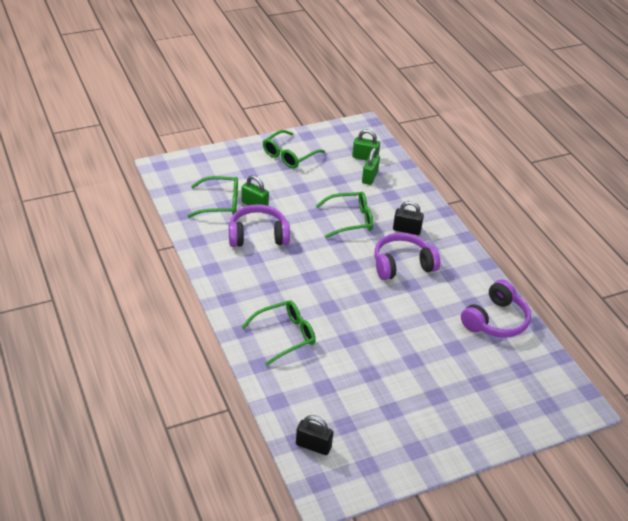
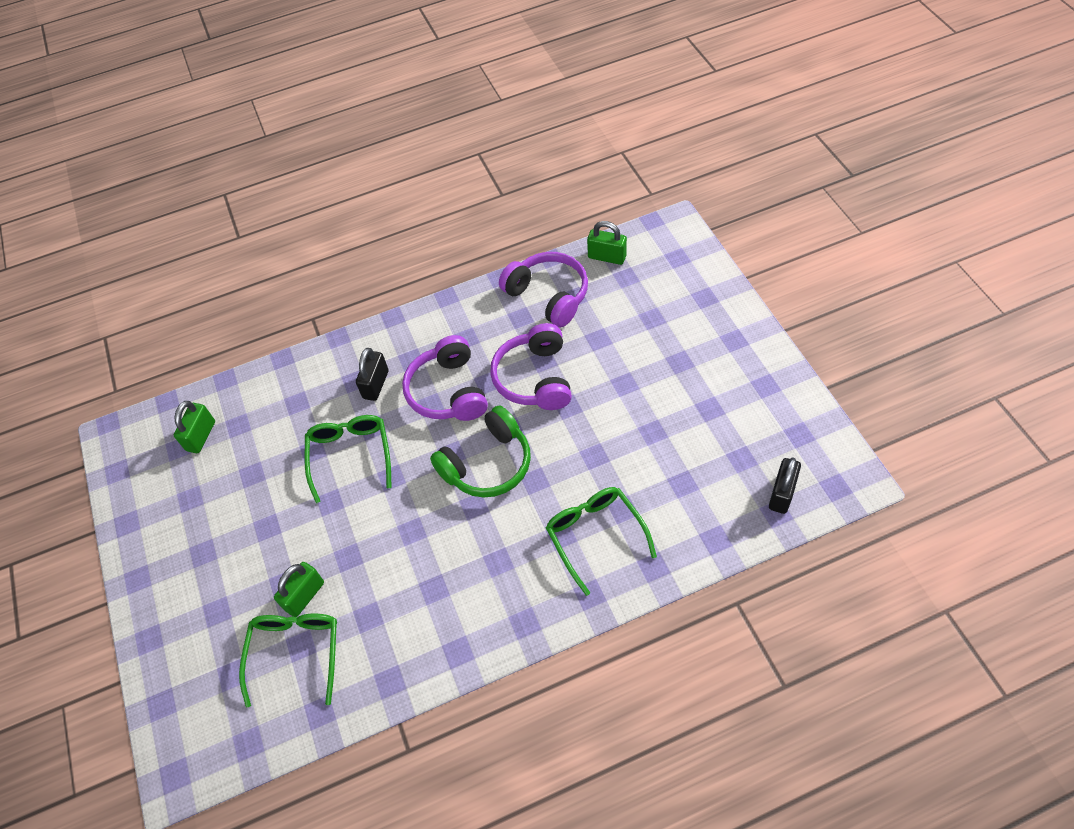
camera: 80 degrees left, 15 degrees up
purple headphones [229,204,290,247] -> purple headphones moved to [490,323,572,410]
green glasses [263,130,325,168] -> none
green padlock [362,148,380,185] -> green padlock moved to [587,221,627,265]
none -> green headphones [430,405,531,498]

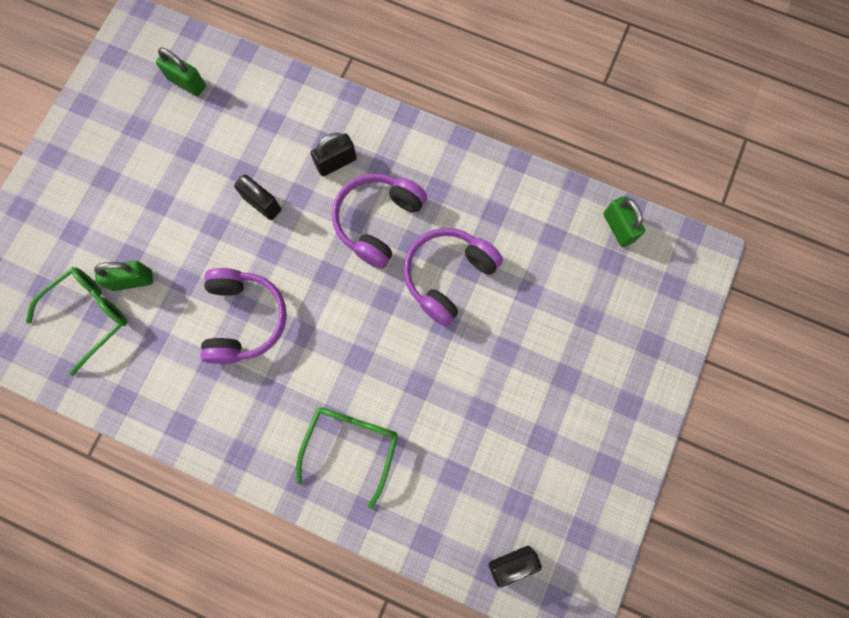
camera: 40 degrees right, 20 degrees up
green padlock [174,401,215,453] -> green padlock turned 60 degrees clockwise [156,48,206,96]
green glasses [305,415,392,503] -> black padlock [234,174,281,220]
green headphones [430,405,531,498] -> none
purple headphones [499,252,588,327] -> purple headphones moved to [200,268,287,364]

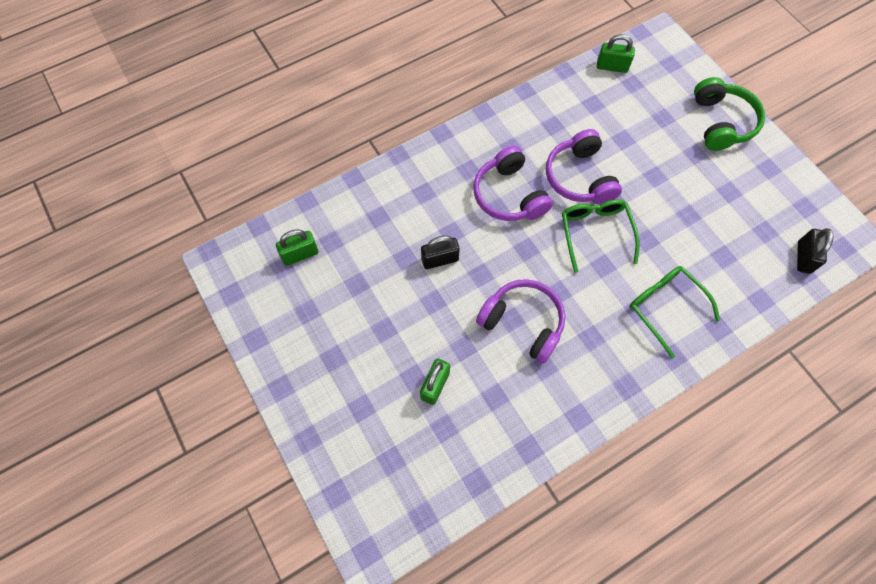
camera: 55 degrees left, 10 degrees down
green glasses [26,267,127,376] -> green glasses moved to [562,199,640,273]
black padlock [311,133,357,176] -> none
none -> green headphones [694,77,765,151]

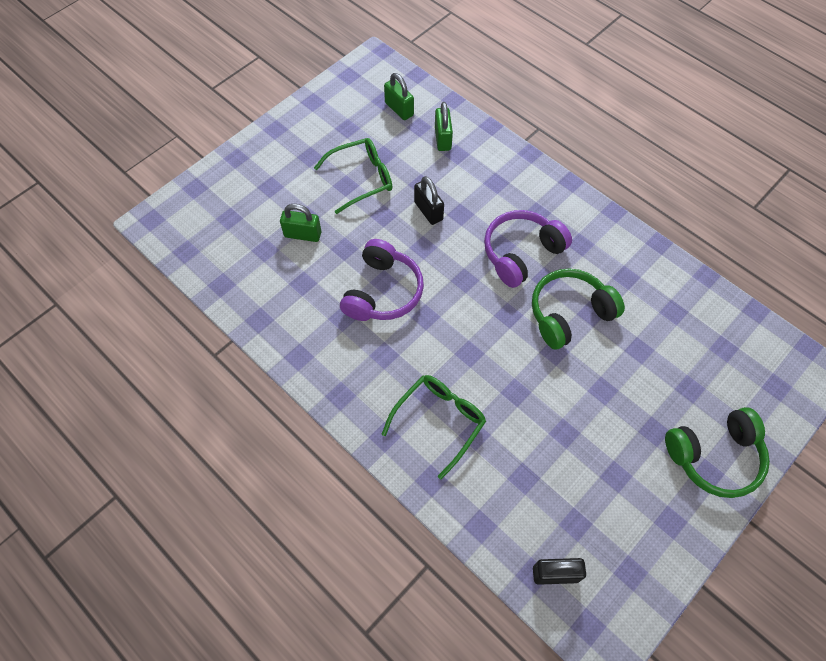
camera: 75 degrees right, 5 degrees down
purple headphones [546,129,622,204] -> green headphones [532,269,625,350]
green glasses [562,199,640,273] -> green glasses moved to [314,138,392,214]
green padlock [597,34,635,73] -> green padlock moved to [435,102,453,151]

